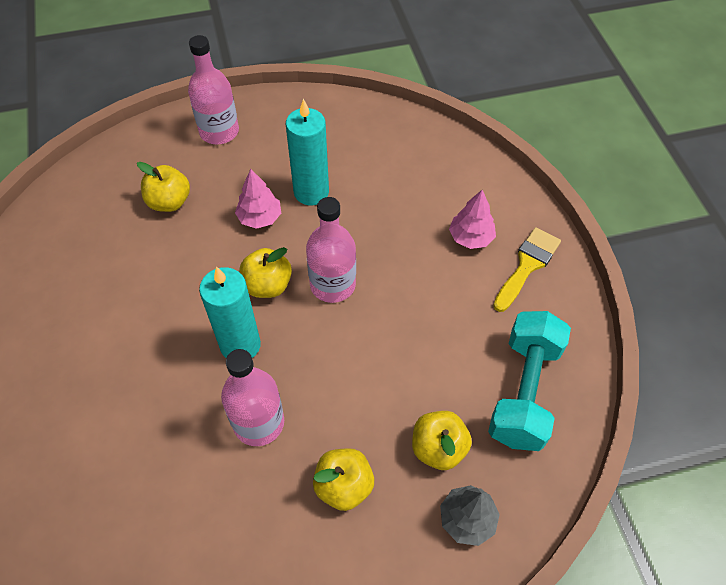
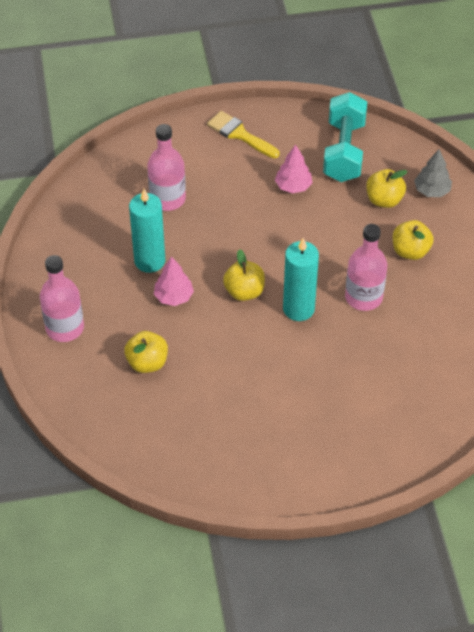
camera: 85 degrees left, 5 degrees down
pink bottle [306,197,356,303] -> pink bottle moved to [147,124,186,211]
pink tree [449,190,496,249] -> pink tree moved to [275,144,312,193]
turquoise dumbbell [488,311,571,451] -> turquoise dumbbell turned 75 degrees clockwise [323,92,367,182]

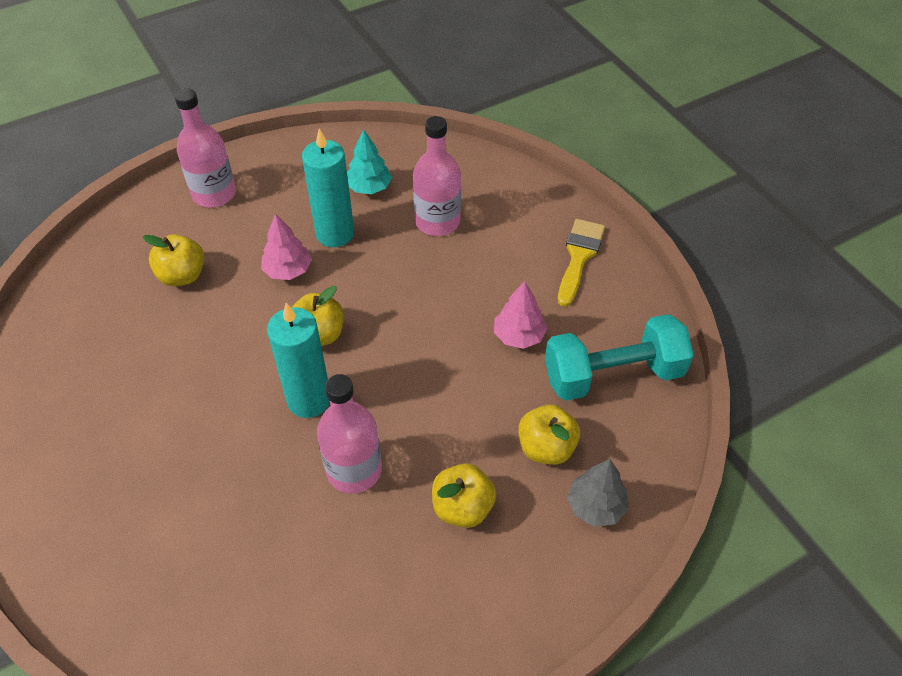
camera: 70 degrees right, 0 degrees up
none -> turquoise tree [347,129,392,194]

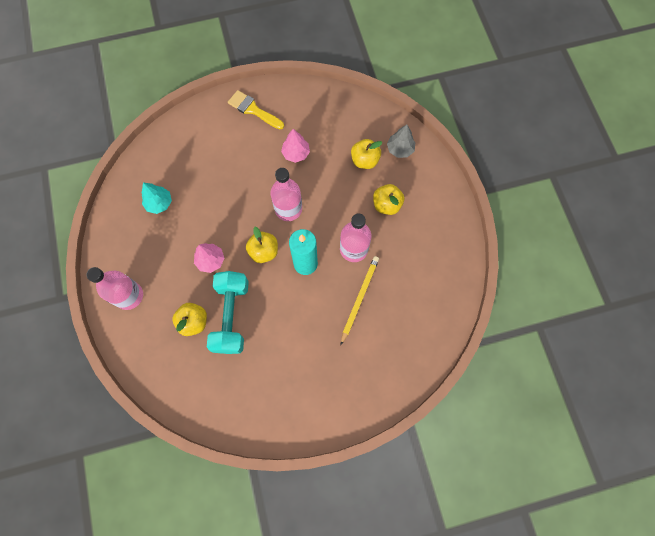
camera: 75 degrees left, 20 degrees up
turquoise candle [302,129,354,247] -> none
pink bottle [413,116,461,236] -> pink bottle moved to [271,168,302,221]
turquoise dumbbell [545,314,694,401] -> turquoise dumbbell moved to [207,271,249,354]
none -> yellow pencil [341,256,379,345]

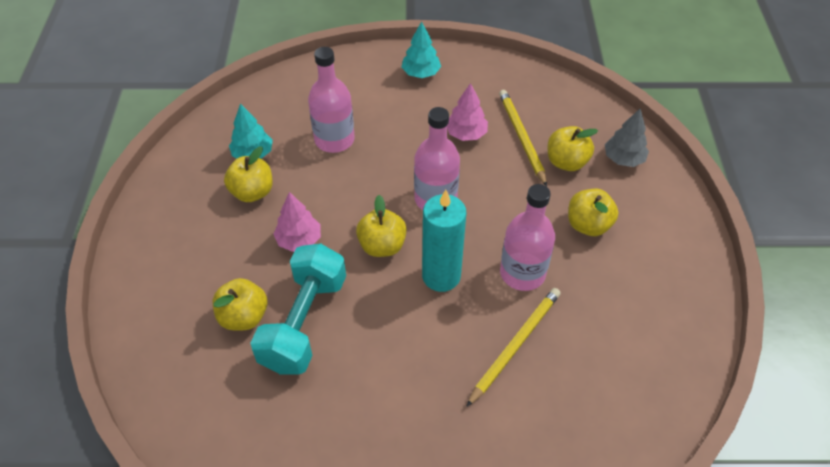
camera: 15 degrees right, 20 degrees down
pink bottle [86,267,143,310] -> pink bottle moved to [308,47,354,153]
yellow brush [228,90,284,129] -> turquoise tree [401,21,441,78]
none -> yellow apple [224,146,273,202]
none -> yellow pencil [499,90,547,187]

